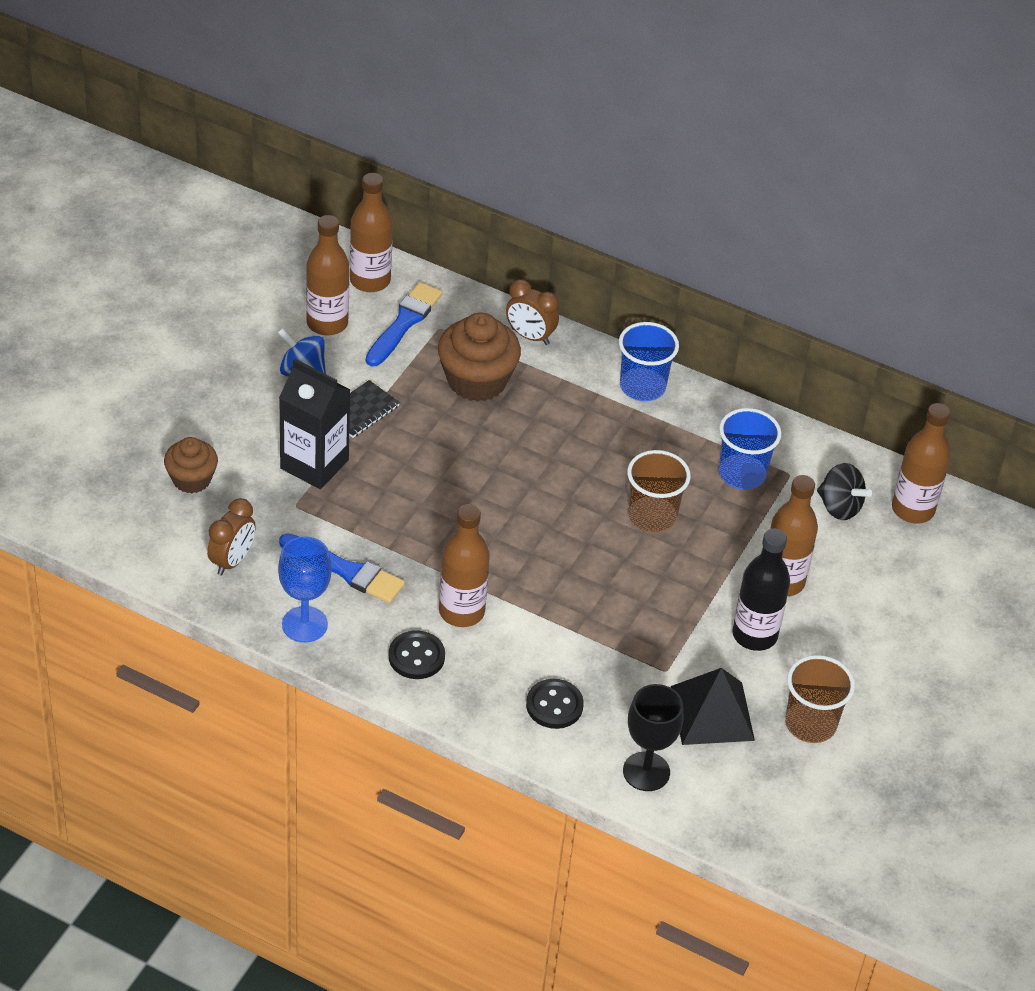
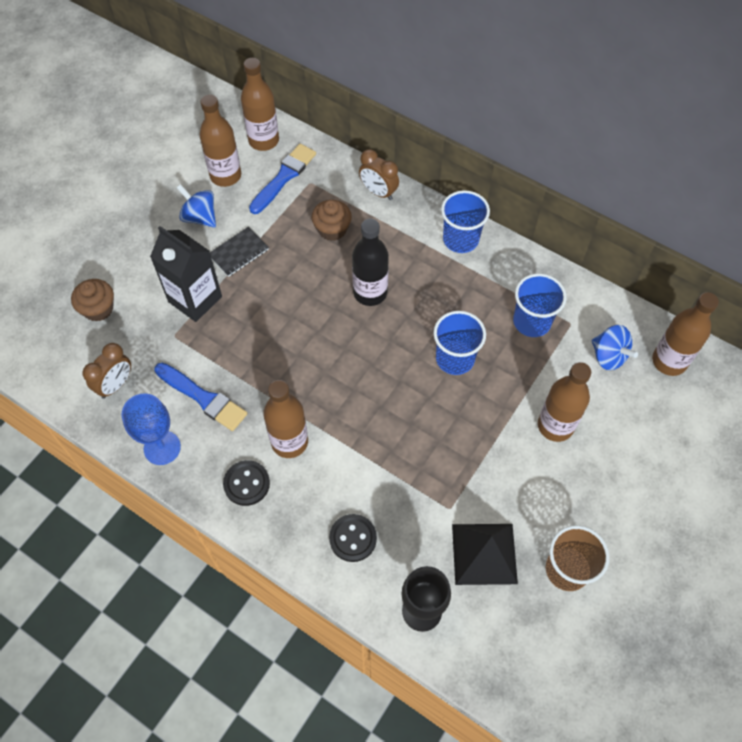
camera: 10 degrees right, 15 degrees up
brown cupcake [438,312,521,402] -> brown cupcake [312,200,352,241], size x0.62
brown cup [627,450,691,533] -> blue cup [433,311,486,375]
black bottle [732,528,790,651] -> black bottle moved to [352,219,389,306]
black spinning top [817,463,872,520] -> blue spinning top [592,325,638,370]

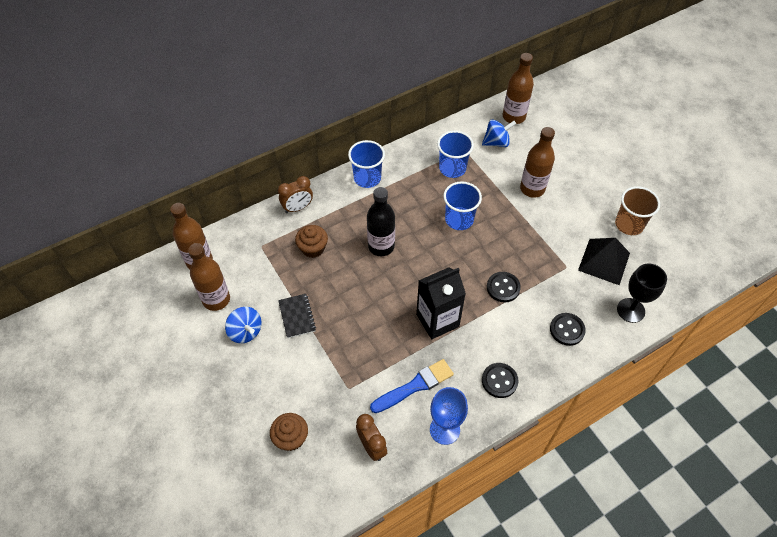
camera: 65 degrees left, 5 degrees down
black carton [150,226,222,322] -> black carton moved to [416,267,466,339]
blue spinning top [177,184,216,227] -> blue spinning top turned 105 degrees counterclockwise [225,307,262,343]
blue brush [249,144,316,214] -> none
brown bottle [263,380,308,458] -> none
none -> black button [487,272,521,303]

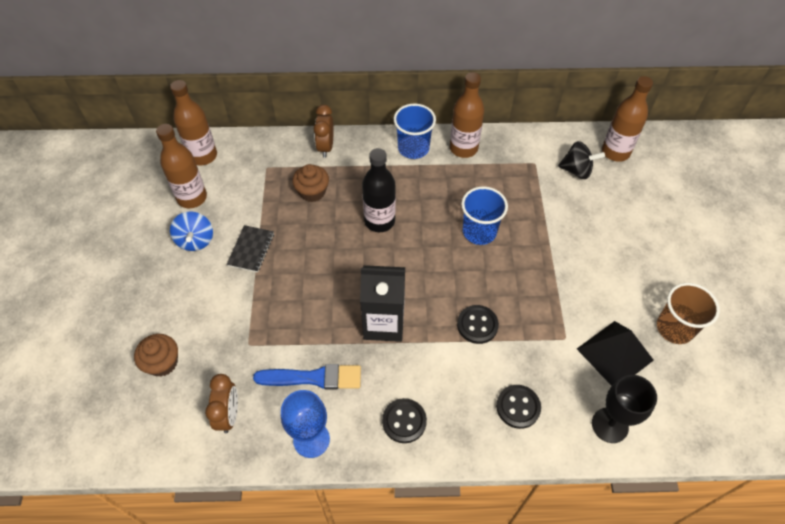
camera: 30 degrees right, 0 degrees up
brown clock [278,176,313,213] -> brown clock turned 90 degrees clockwise [314,105,333,158]
blue cup [437,131,474,178] -> none
blue spinning top [482,120,516,147] -> black spinning top [558,141,605,179]
brown bottle [520,127,555,198] -> brown bottle moved to [450,72,484,158]

